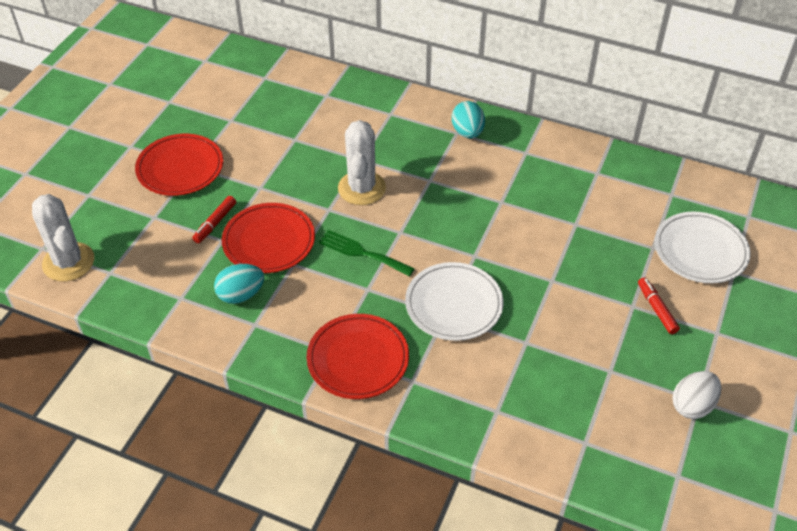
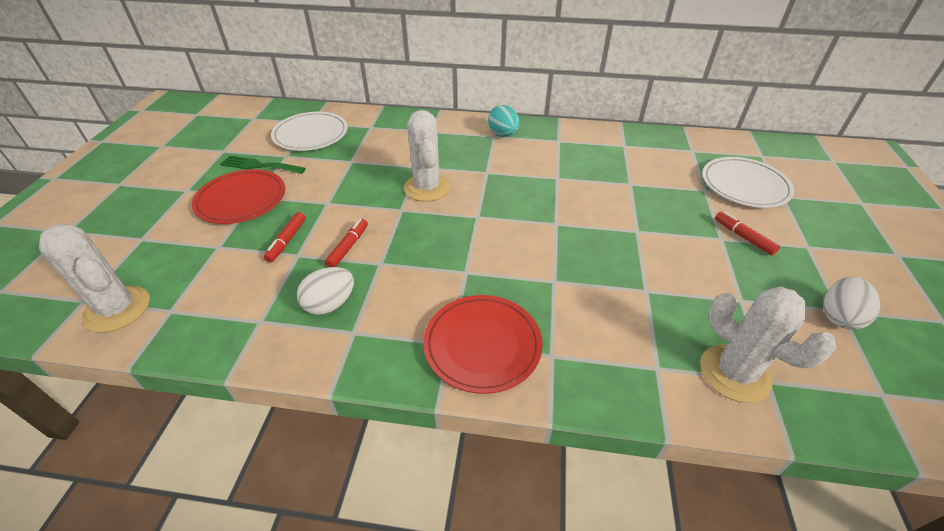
camera: 15 degrees left, 5 degrees down
turquoise egg [214,264,264,304] -> white egg [297,267,354,315]
red plate [221,203,315,273] -> red marker [325,219,368,267]
green fork [319,230,415,277] -> green fork moved to [220,155,306,174]
white plate [405,262,503,341] -> white plate moved to [271,112,348,151]
none -> white cactus [700,286,836,403]

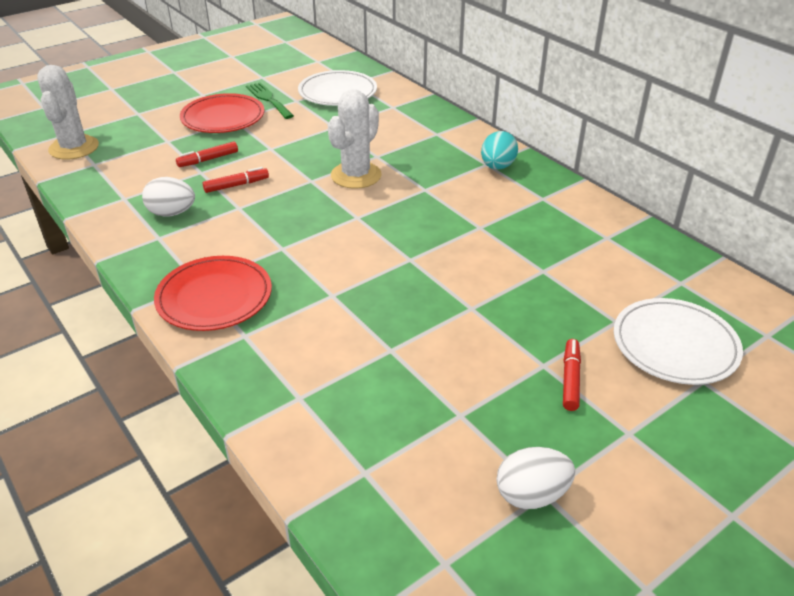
camera: 45 degrees right, 5 degrees down
white cactus [700,286,836,403] -> none

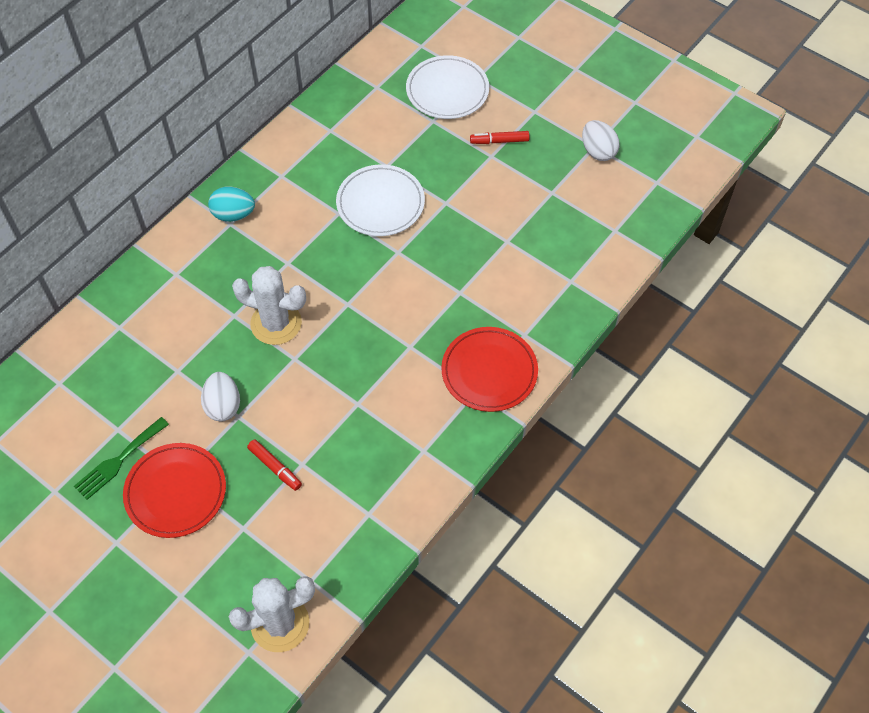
camera: 105 degrees left, 20 degrees up
white egg [142,177,195,217] -> white egg moved to [201,372,240,422]
red marker [202,167,269,193] -> none
white plate [298,70,377,106] -> white plate moved to [336,164,425,236]

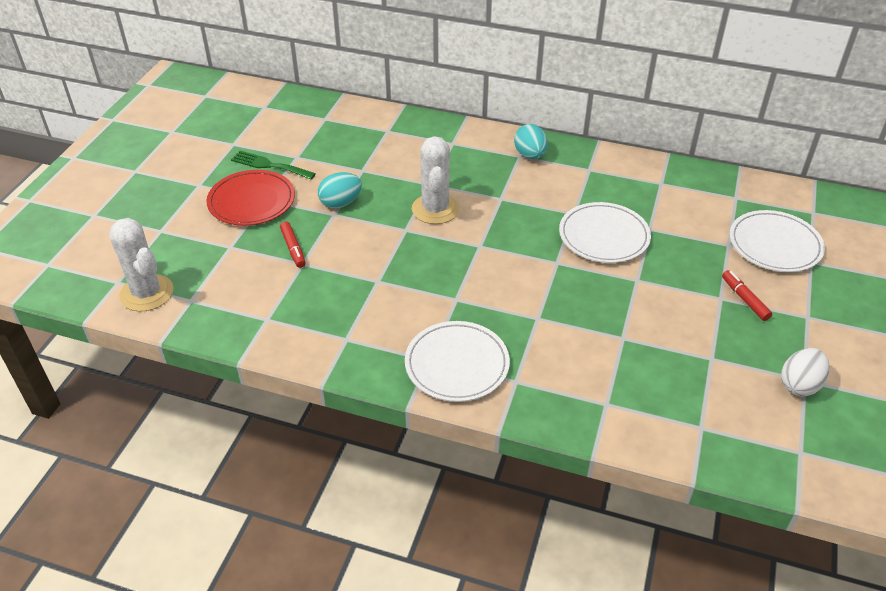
camera: 70 degrees right, 15 degrees down
white egg [201,372,240,422] -> turquoise egg [318,172,362,209]
red marker [247,439,302,491] -> red marker turned 45 degrees counterclockwise [280,221,306,268]
red plate [441,327,538,412] -> white plate [405,321,510,402]

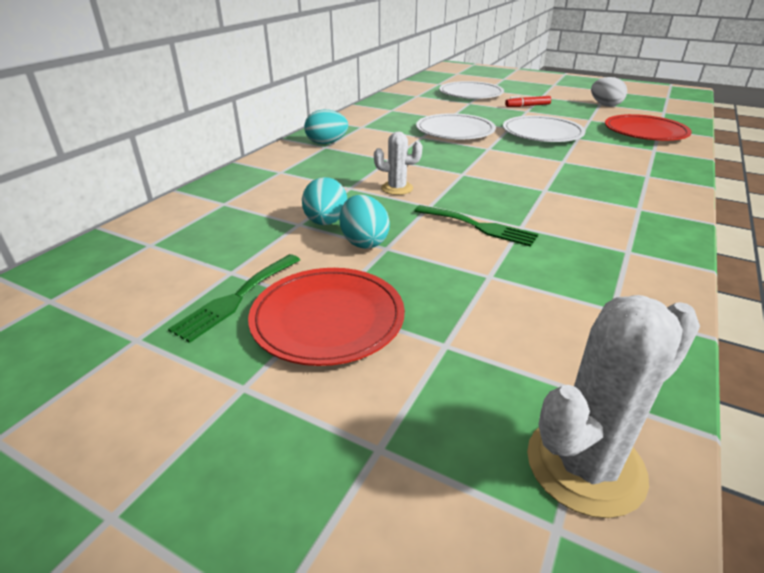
camera: 80 degrees left, 10 degrees down
red marker [280,221,306,268] -> none
white plate [405,321,510,402] -> white plate moved to [503,115,586,142]
white cactus [412,136,459,224] -> white cactus [374,132,423,195], size x0.58
none -> turquoise egg [302,177,347,225]
none -> green fork [414,205,538,247]
none -> red plate [605,114,692,141]

